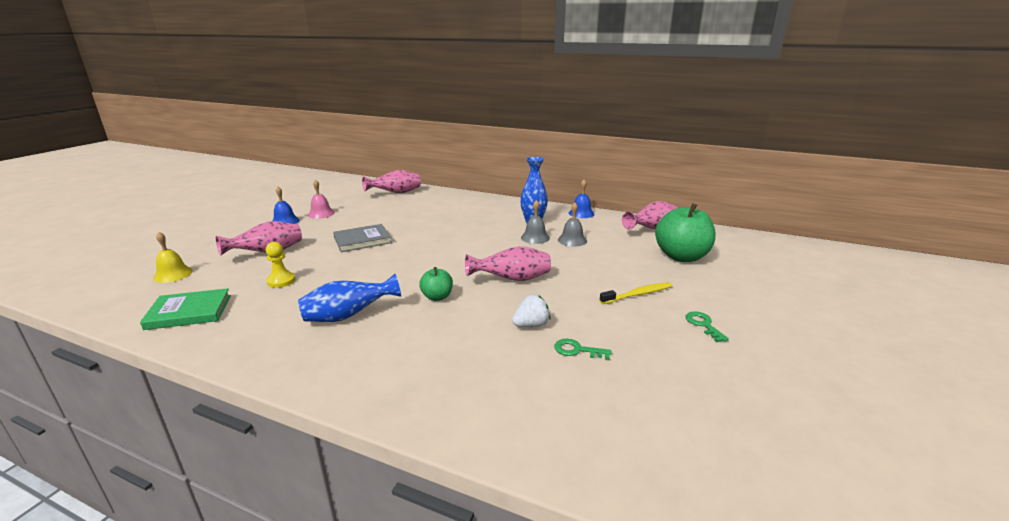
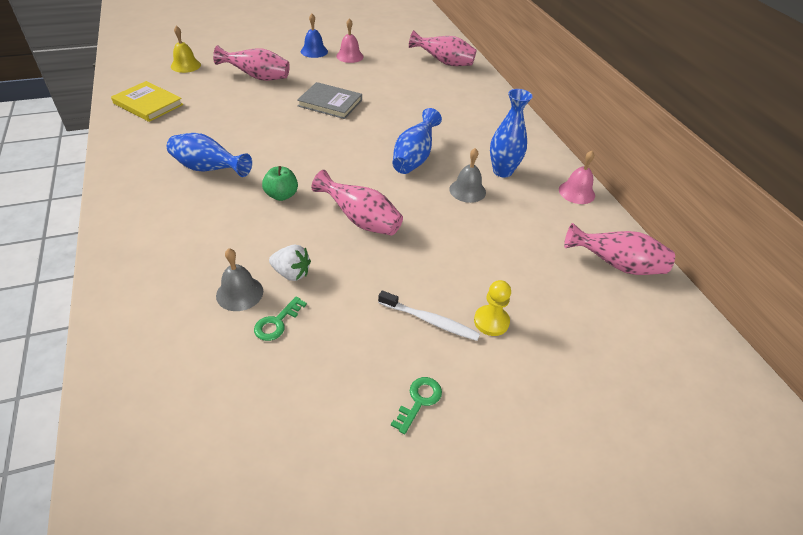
camera: 45 degrees right, 20 degrees up
green book [140,288,231,330] -> yellow book [111,81,183,122]
yellow pawn [266,242,295,288] -> yellow pawn moved to [474,280,511,336]
green key [554,339,612,360] -> green key turned 120 degrees counterclockwise [254,296,307,341]
grey bell [558,202,587,247] -> grey bell moved to [216,248,263,311]
blue bell [569,180,595,218] -> pink bell [559,151,595,204]
yellow toothbrush [599,282,672,304] -> white toothbrush [378,290,480,341]
green apple [655,203,715,262] -> none
none -> blue vase [393,108,442,174]

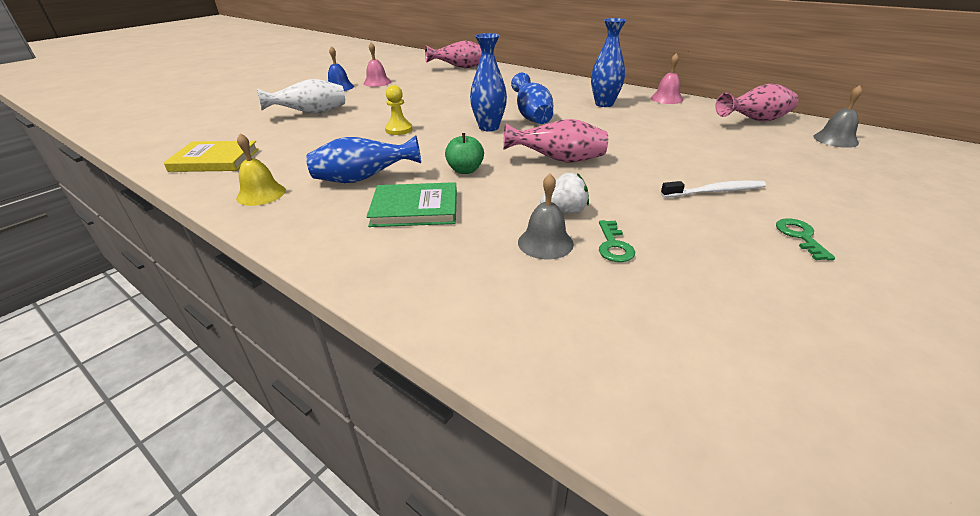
camera: 30 degrees left, 10 degrees down
yellow bell [171,26,201,73] -> yellow bell moved to [236,133,286,206]
pink vase [213,45,290,81] -> white vase [257,79,345,114]
grey book [297,82,362,119] -> none
grey bell [449,148,486,203] -> grey bell moved to [813,85,862,148]
yellow pawn [474,280,511,336] -> yellow pawn moved to [385,85,413,135]
none -> green book [367,182,457,227]
none -> blue vase [470,33,507,131]

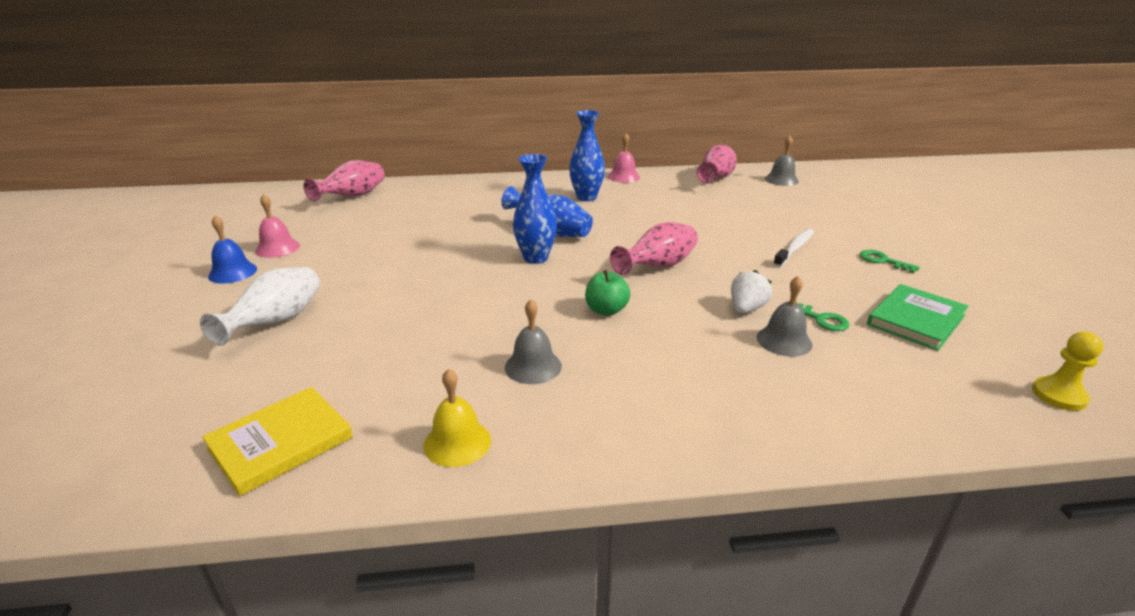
camera: 45 degrees left, 5 degrees down
blue vase [306,135,421,183] -> grey bell [505,299,562,384]
green book [367,182,457,227] -> green book moved to [867,284,969,351]
yellow pawn [385,85,413,135] -> yellow pawn moved to [1032,332,1103,411]

